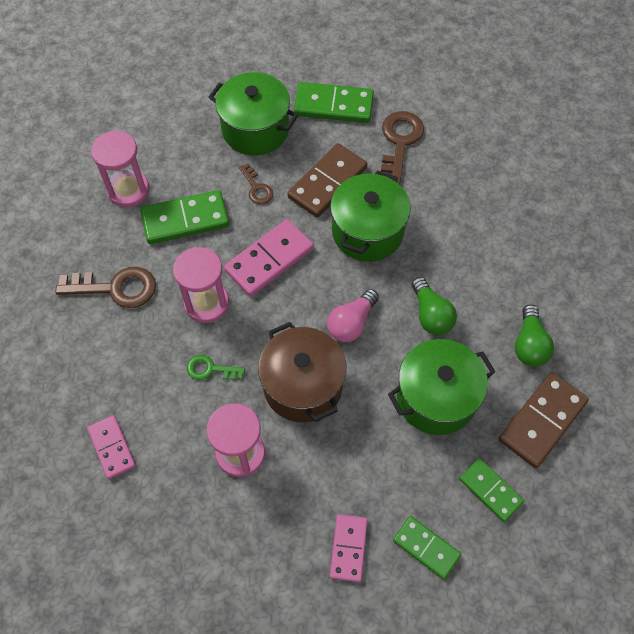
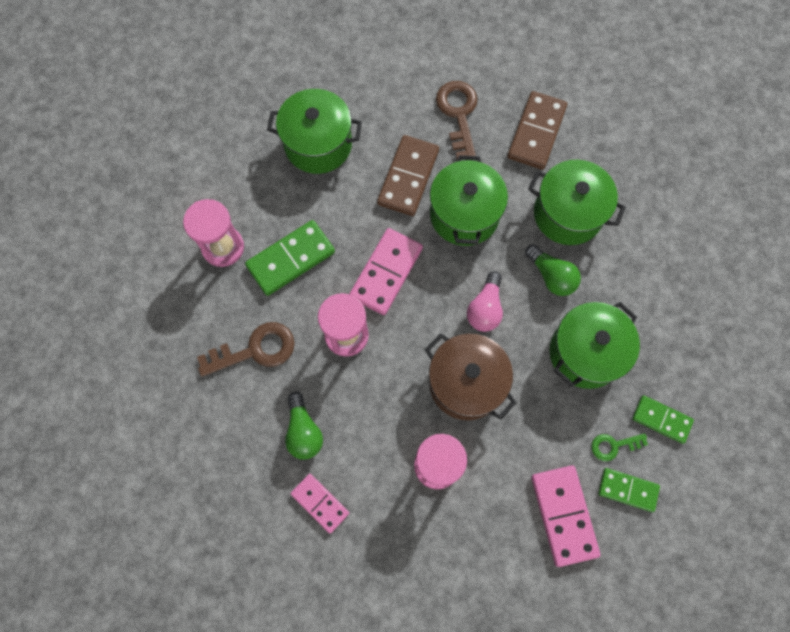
camera: 20 degrees left, 10 degrees up
green key [187,355,245,380] -> green key moved to [591,433,648,461]
brown key [239,163,273,204] -> none
green domino [294,82,374,123] -> none
pink domino [330,514,367,582] -> pink domino [531,465,601,567], size x1.59
brown domino [499,372,589,468] -> brown domino moved to [507,91,567,170]
green light bulb [515,305,554,367] -> green light bulb moved to [285,392,323,459]
none -> green pot [528,160,626,245]

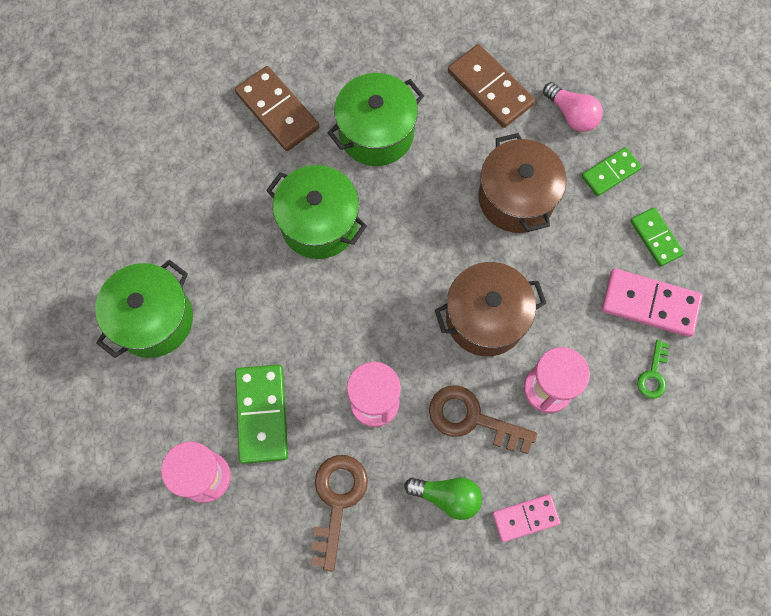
camera: 60 degrees left, 0 degrees up
pink domino [349,228,423,315] -> none
brown domino [377,135,439,216] -> brown domino moved to [448,44,535,128]
brown key [436,81,478,160] -> brown key moved to [429,386,537,454]
pink light bulb [467,271,503,332] -> pink light bulb moved to [543,82,603,132]
green light bulb [525,244,581,296] -> none
green pot [550,302,640,389] -> brown pot [479,133,567,233]
green key [591,433,648,461] -> green key moved to [637,340,669,399]
green domino [598,468,660,512] -> green domino turned 75 degrees counterclockwise [631,208,684,267]

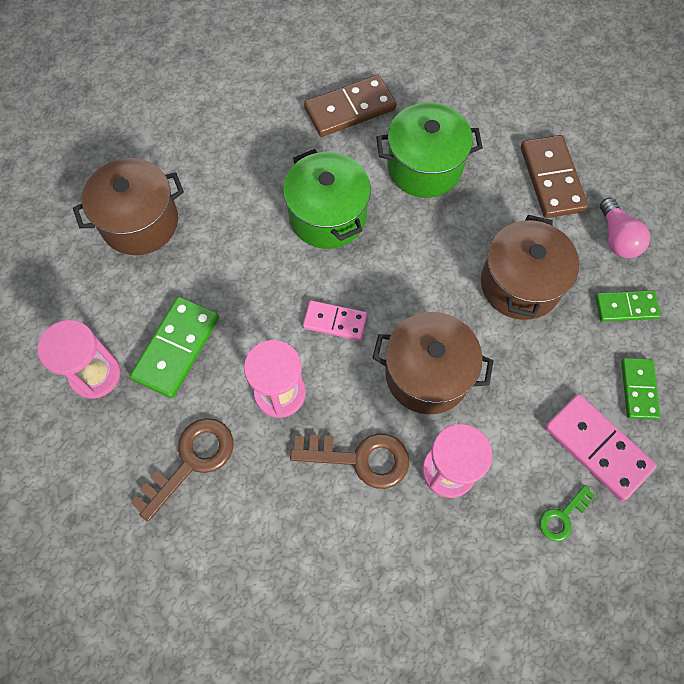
camera: 30 degrees right, 5 degrees down
green pot [95,260,193,358] -> brown pot [73,158,184,255]
brown domino [235,66,319,151] -> brown domino turned 75 degrees clockwise [304,75,396,137]
green light bulb [404,477,482,520] -> none
brown key [429,386,537,454] -> brown key turned 135 degrees clockwise [290,433,409,489]
pink domino [492,494,560,542] -> pink domino moved to [303,300,367,341]

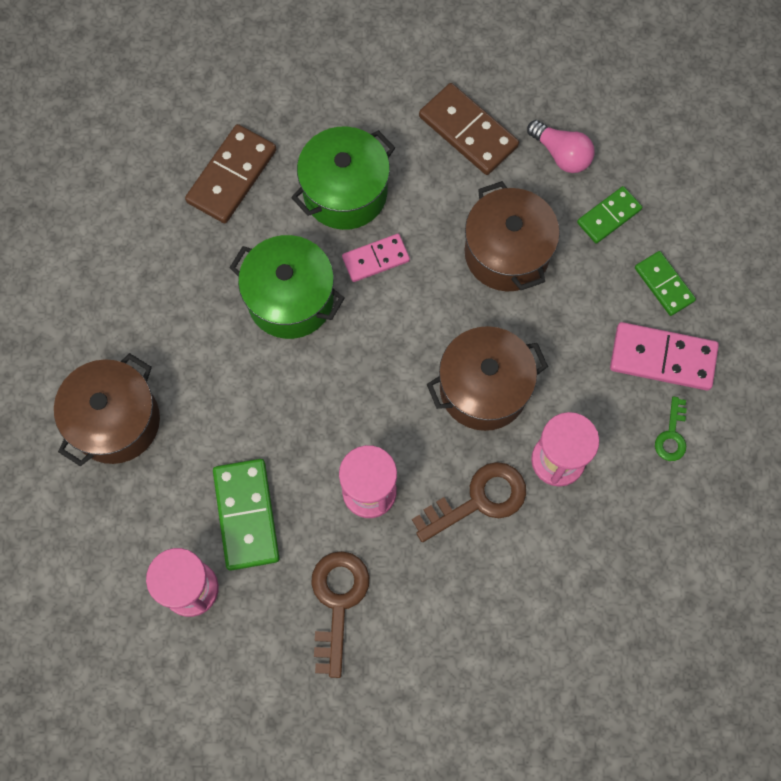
camera: 35 degrees left, 5 degrees up
pink domino [303,300,367,341] -> pink domino moved to [342,234,410,282]

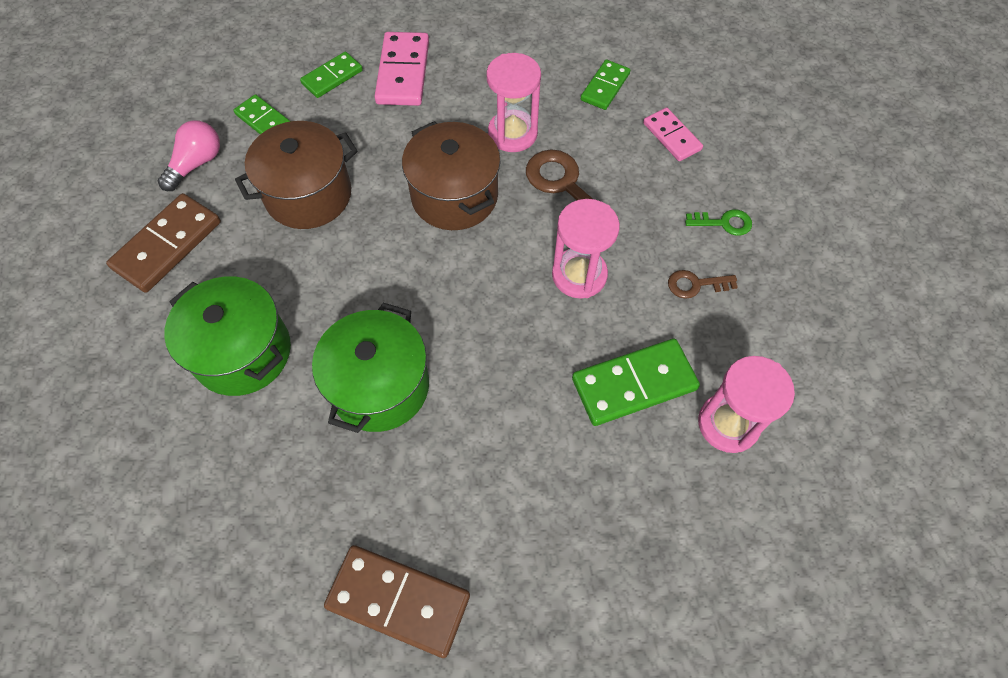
camera: 100 degrees left, 10 degrees down
brown pot [54,353,160,466] -> none
brown domino [185,124,276,224] -> brown domino moved to [324,545,470,658]
brown key [311,551,369,678] -> brown key [668,270,738,299], size x0.56
pink domino [342,234,410,282] -> pink domino moved to [643,108,703,161]
green key [655,396,687,461] -> green key moved to [685,209,752,236]
none -> green domino [581,60,630,110]

